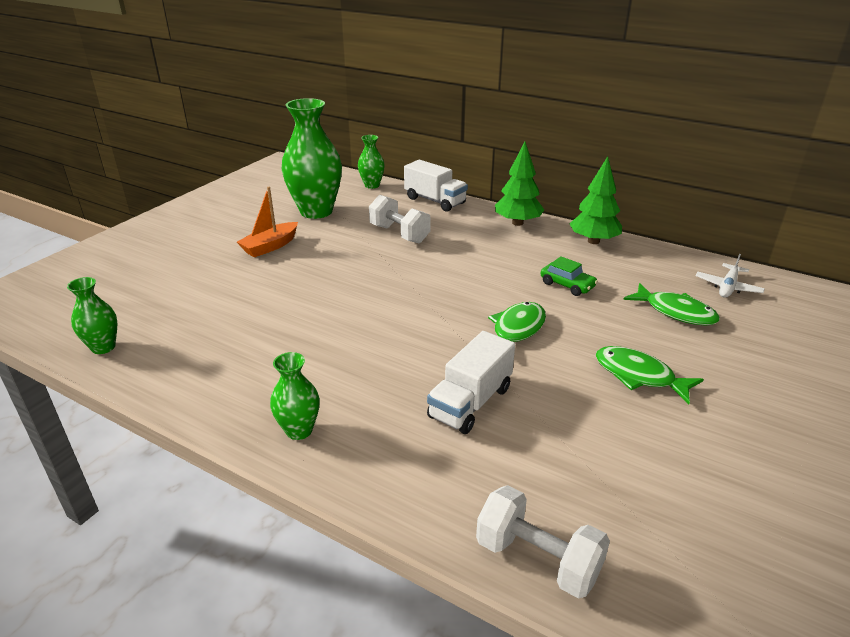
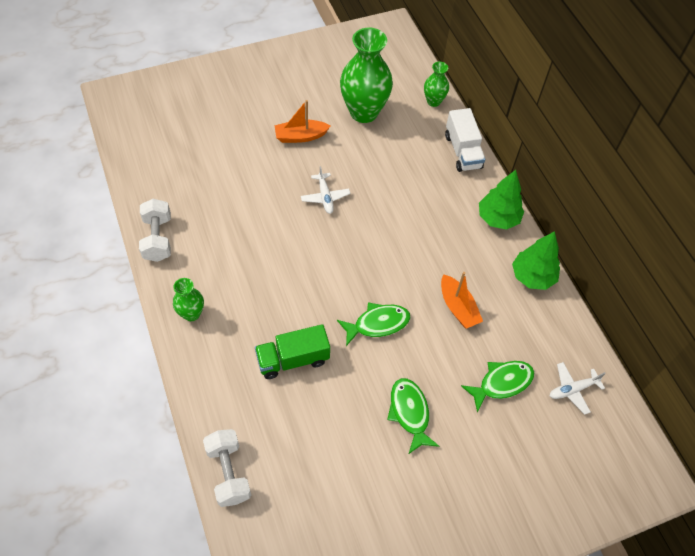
camera: 35 degrees right, 25 degrees up
green vase [67,277,117,354] -> none
white dumbbell [369,195,431,244] -> white dumbbell moved to [139,199,171,262]
white truck [427,331,515,434] -> green truck [255,324,330,379]
green car [541,256,598,296] -> orange boat [441,272,483,329]
green fish [623,283,720,326] -> green fish turned 105 degrees counterclockwise [461,361,534,412]
none -> white plane [301,166,350,214]

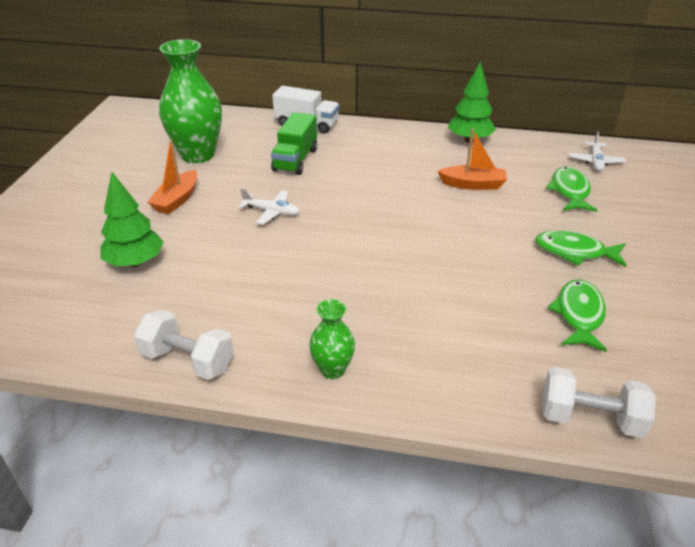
camera: 55 degrees left, 20 degrees down
green truck [255,324,330,379] -> green truck moved to [271,112,317,175]
green fish [337,302,410,346] -> green fish moved to [548,280,607,352]
green vase [424,62,449,107] -> none
green tree [479,170,524,230] -> green tree moved to [101,172,164,267]

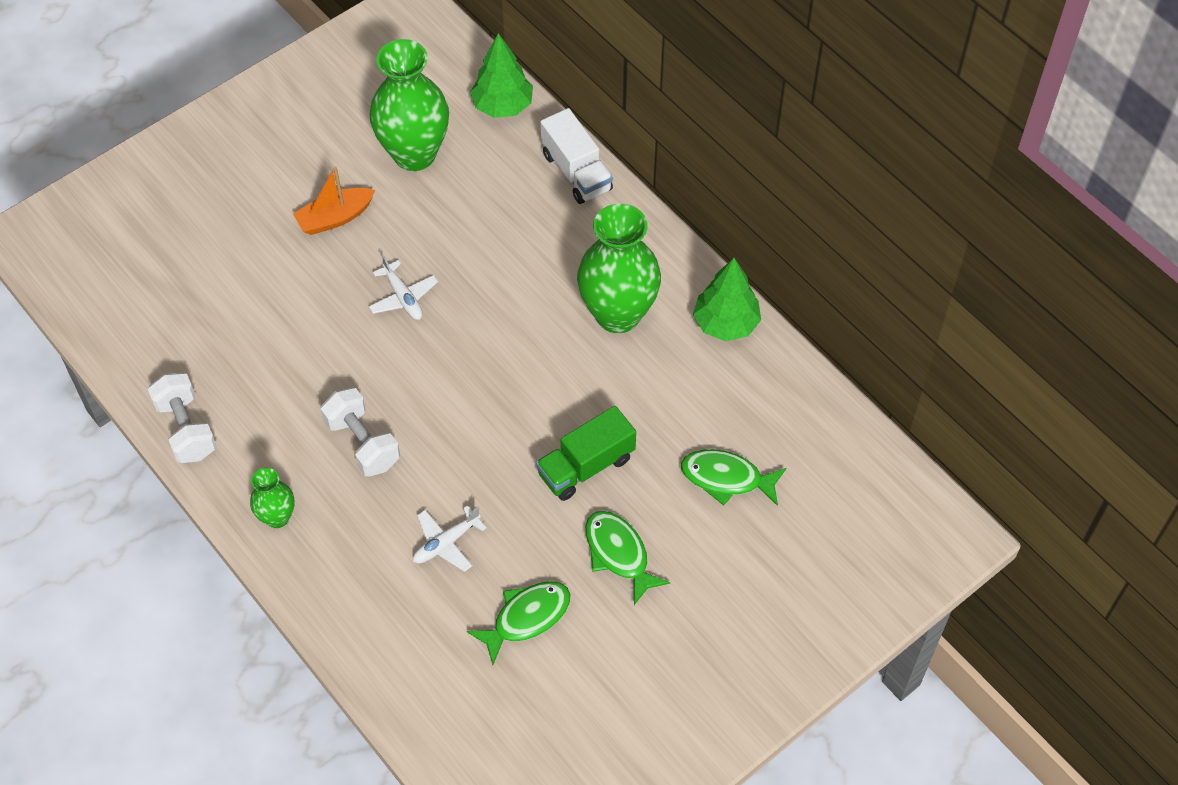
camera: 40 degrees right, 20 degrees up
green tree [101,172,164,267] -> green tree moved to [470,33,533,118]
green truck [271,112,317,175] -> green truck moved to [536,406,636,501]
orange boat [438,128,507,190] -> none
white dumbbell [542,367,656,438] -> white dumbbell moved to [321,388,400,477]
green fish [546,167,597,212] -> green fish turned 120 degrees counterclockwise [681,449,786,506]
white plane [569,131,627,171] -> white plane moved to [413,505,486,572]
none -> green vase [577,203,661,333]

